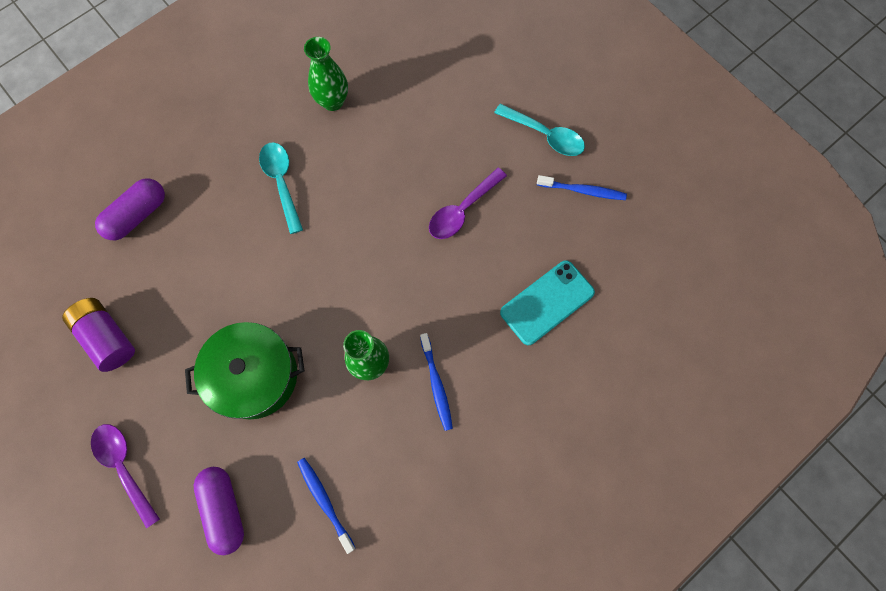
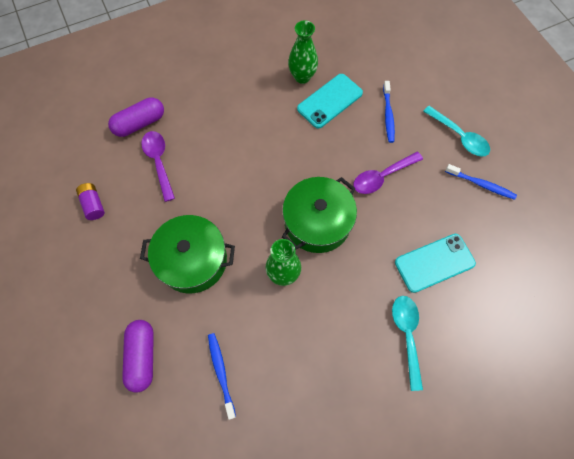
camera: 15 degrees right, 5 degrees down
purple battery [62,298,135,372] -> purple battery [76,183,105,220], size x0.65
purple spoon [91,424,160,529] -> purple spoon moved to [141,131,175,202]
turquoise spoon [259,142,303,234] -> turquoise spoon moved to [392,296,423,391]
blue toothbrush [420,333,453,431] -> blue toothbrush moved to [383,81,395,143]
none -> green pot [282,177,357,253]
none -> turquoise phone [297,74,363,129]

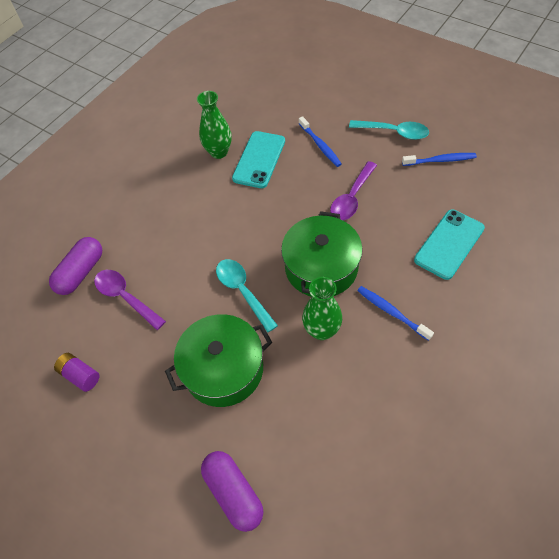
camera: 25 degrees left, 10 degrees down
blue toothbrush [208,333,236,420] -> blue toothbrush moved to [357,286,434,341]
turquoise spoon [392,296,423,391] -> turquoise spoon moved to [216,259,278,333]

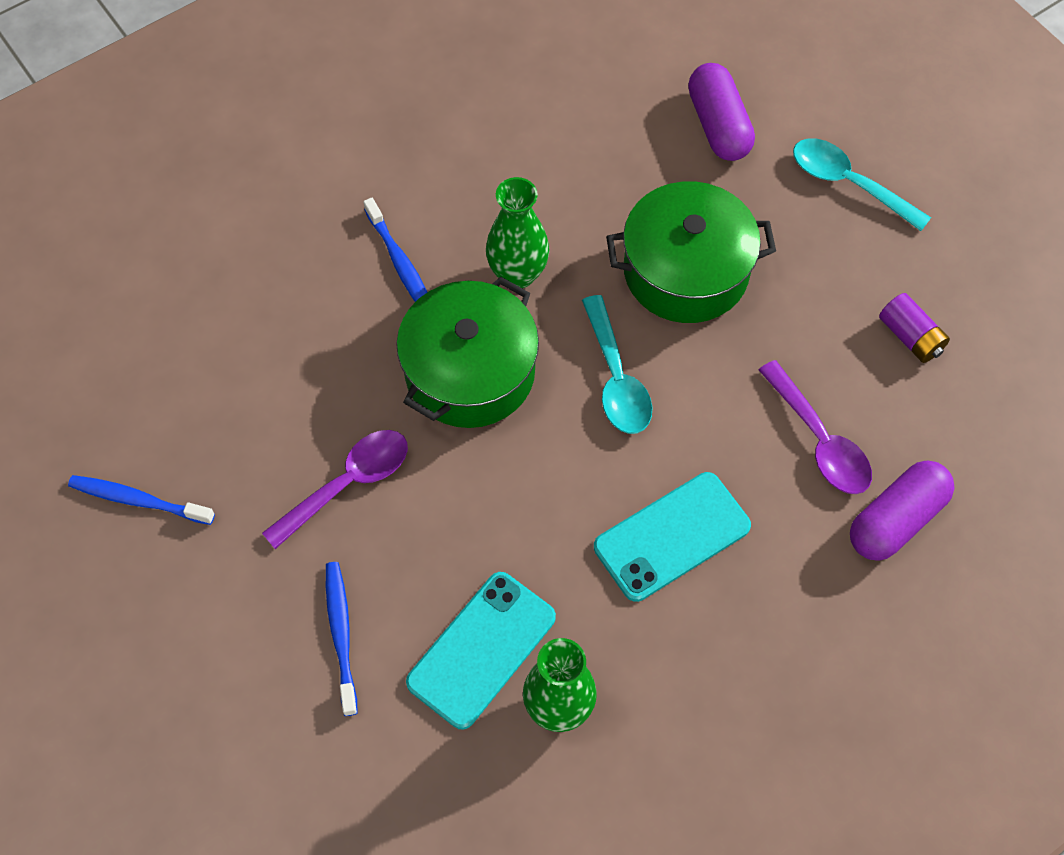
camera: 165 degrees left, 5 degrees up
turquoise spoon [349,120,429,140] -> turquoise spoon moved to [793,138,931,231]
turquoise phone [414,209,485,280] -> turquoise phone moved to [594,472,751,602]

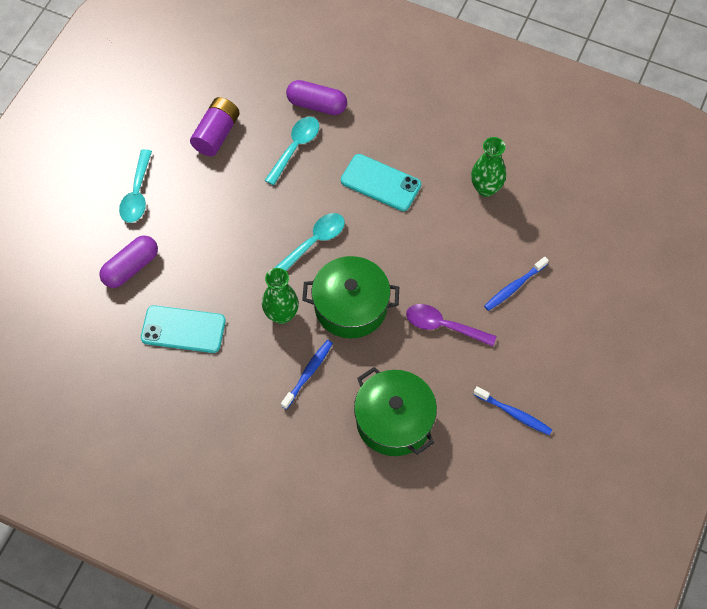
camera: 120 degrees left, 0 degrees up
blue toothbrush [68,475,215,525] -> blue toothbrush turned 45 degrees counterclockwise [473,386,552,435]
turquoise phone [406,572,556,730] -> turquoise phone moved to [141,305,226,353]
green pot [606,181,776,323] -> green pot moved to [354,367,437,456]
purple spoon [759,360,872,494] -> turquoise spoon [265,117,319,185]
purple battery [879,293,950,363] -> purple battery [190,97,240,156], size x1.55

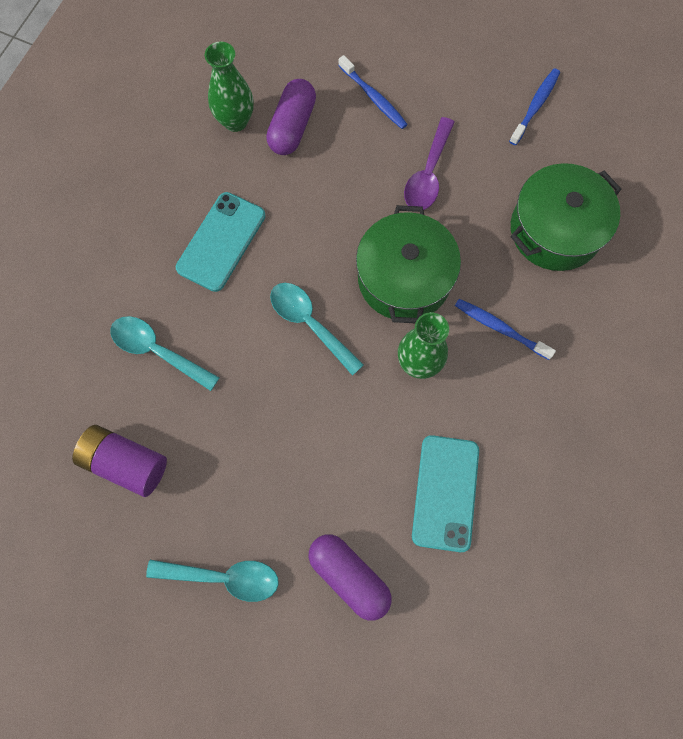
camera: 90 degrees left, 10 degrees up
purple capsule [286,80,347,115] -> purple capsule moved to [266,79,316,155]

